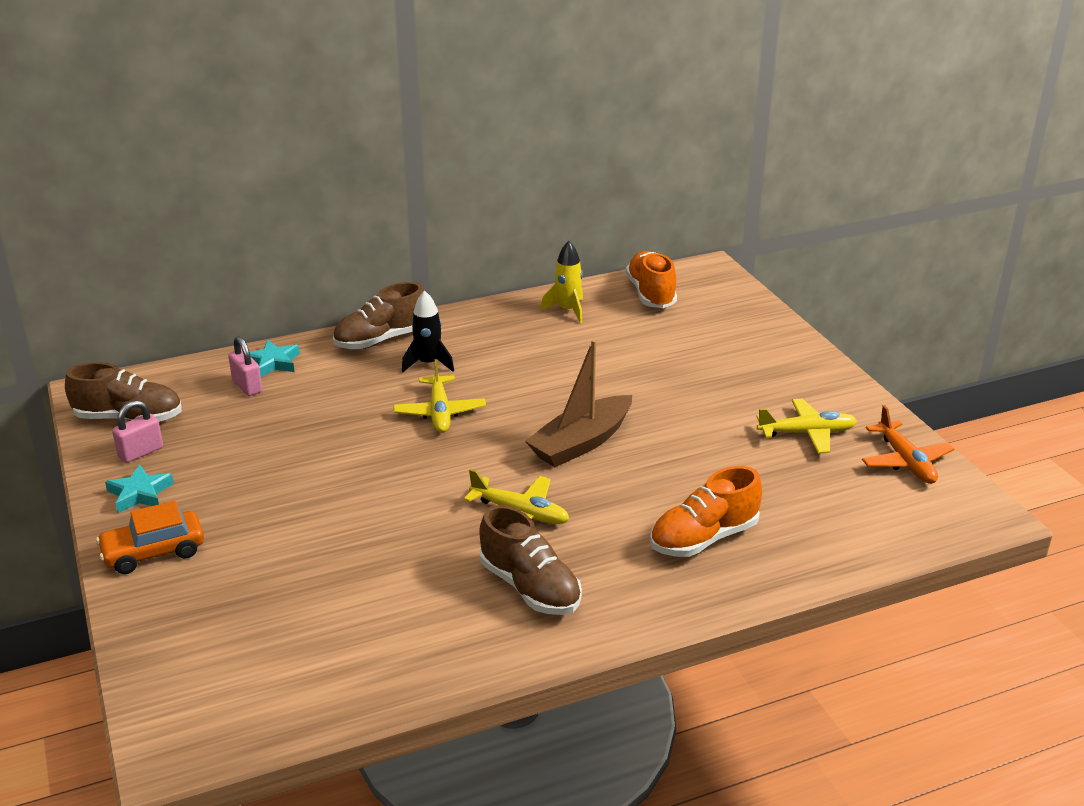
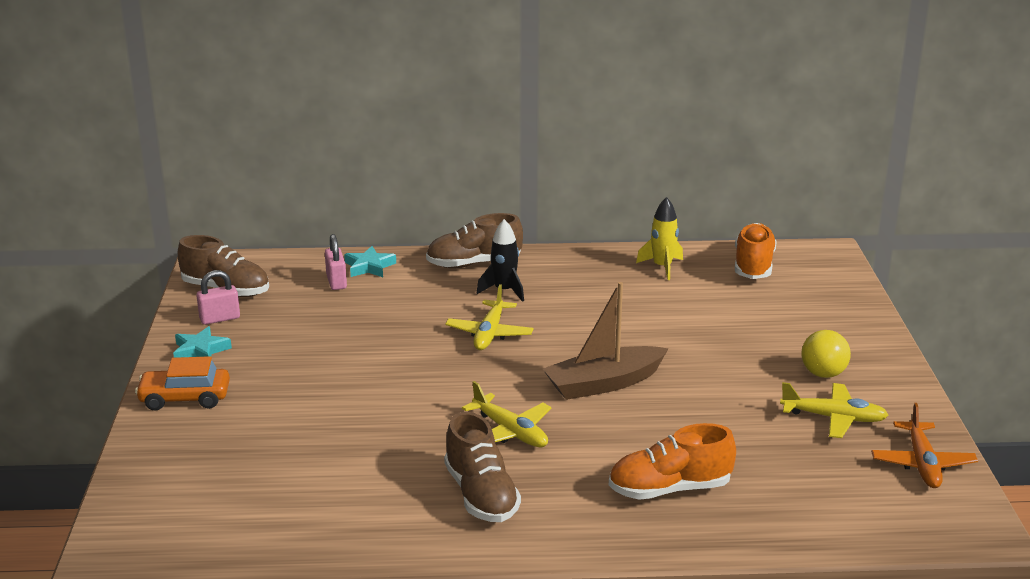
camera: 20 degrees right, 5 degrees down
none -> yellow ball [801,330,851,378]

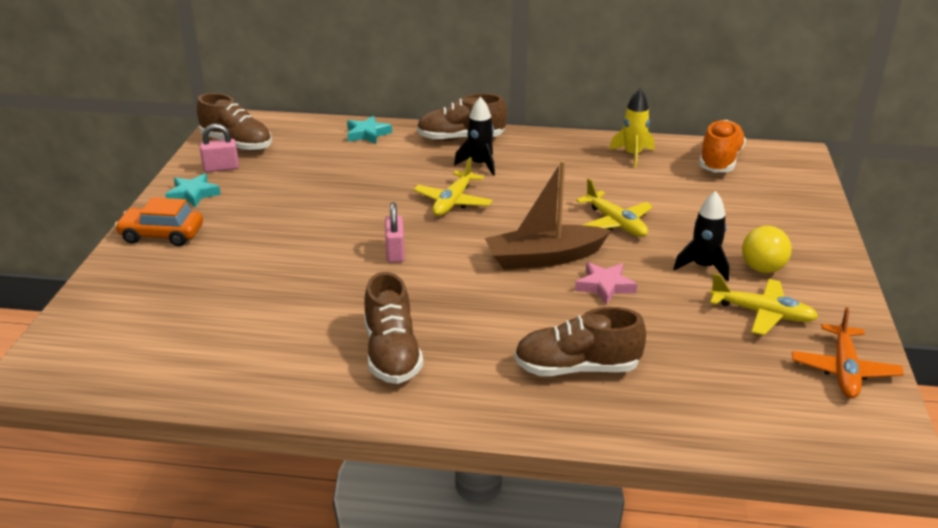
camera: 10 degrees right, 5 degrees up
pink padlock [325,234,347,290] -> pink padlock moved to [385,202,405,263]
yellow plane [462,381,551,447] -> yellow plane moved to [576,178,653,237]
orange shoe [609,423,736,500] -> brown shoe [514,307,646,376]
none -> pink star [575,262,637,305]
none -> black rocket [674,191,730,281]

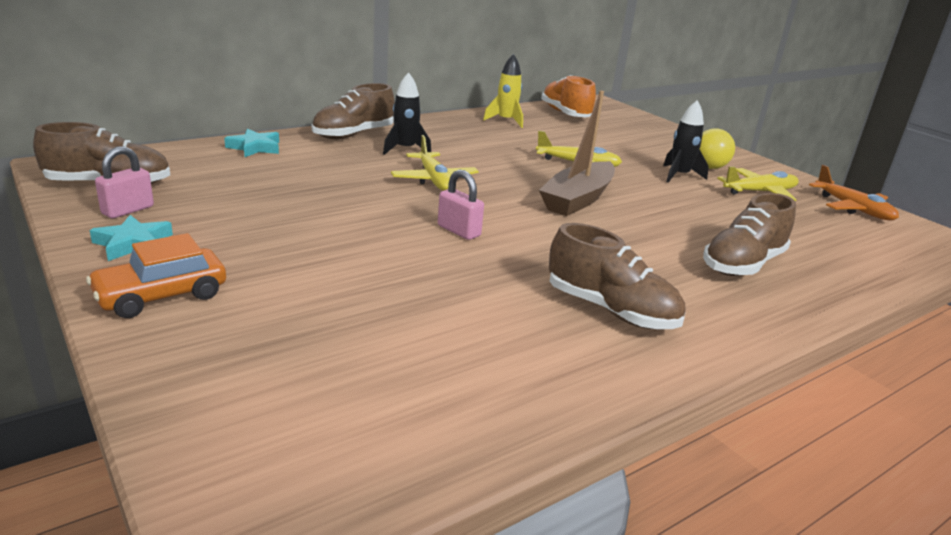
camera: 45 degrees left, 5 degrees down
pink star [575,262,637,305] -> none

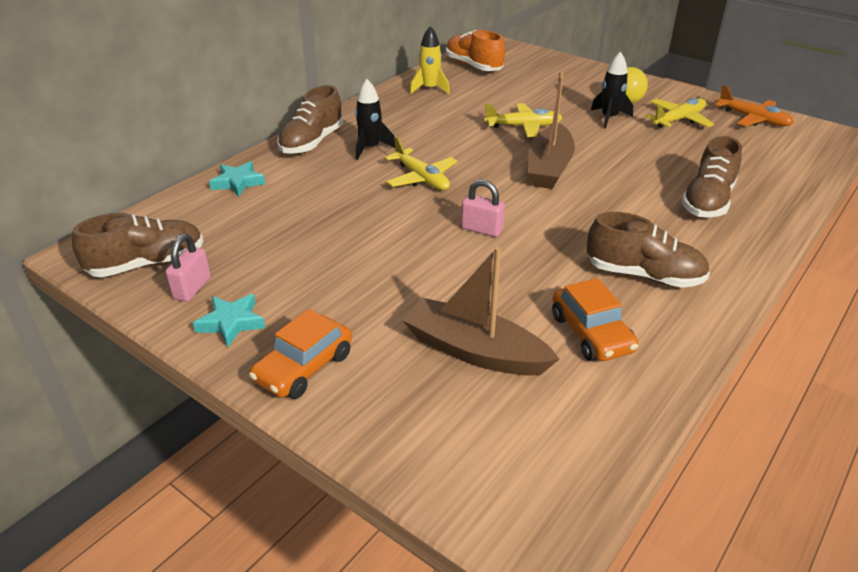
camera: 15 degrees left, 10 degrees up
none -> brown boat [402,247,560,376]
none -> orange car [552,278,638,361]

